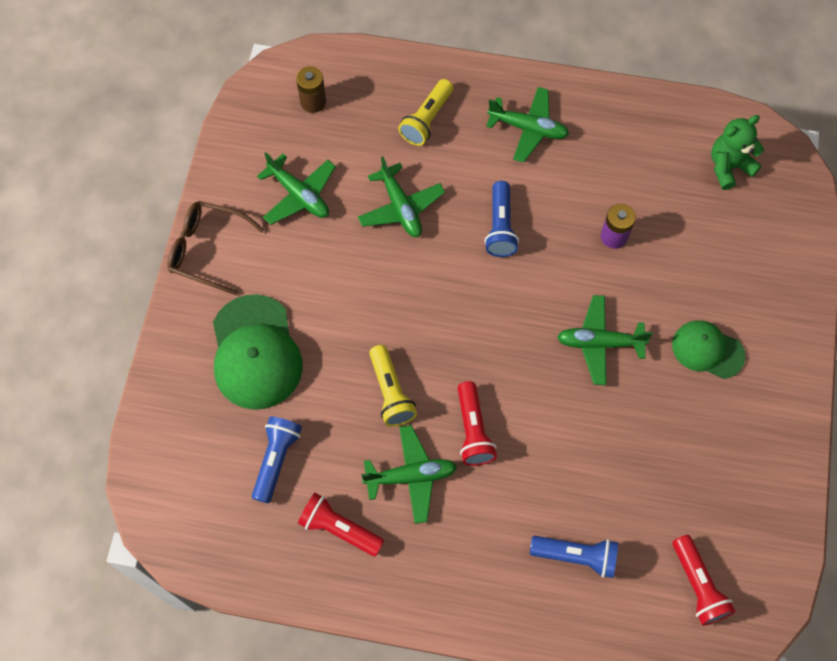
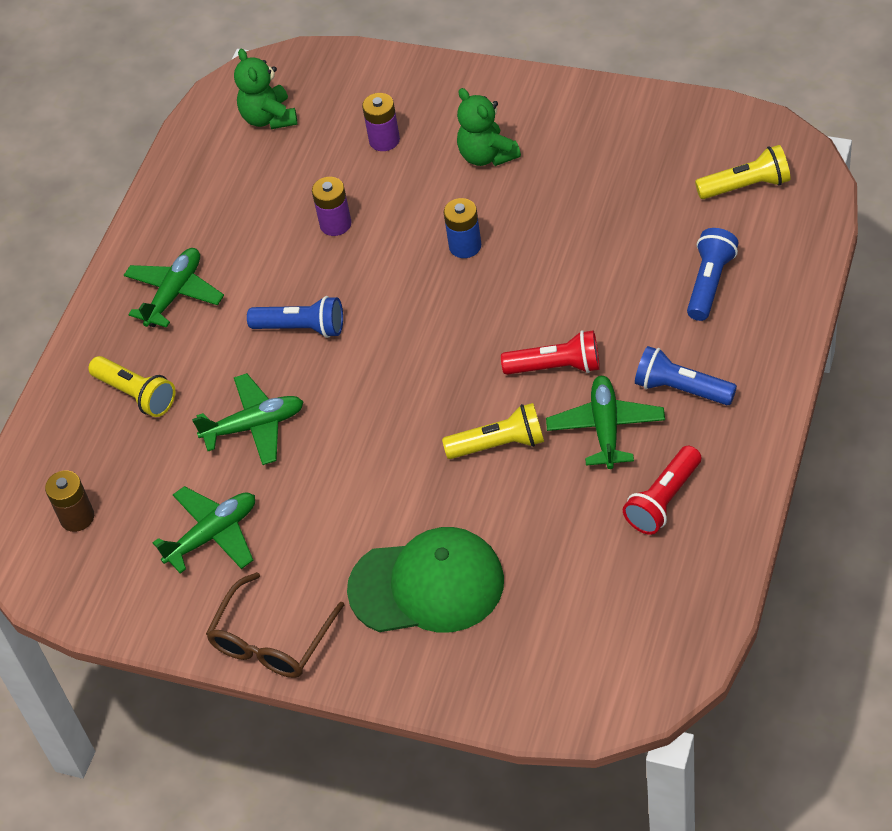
camera: 75 degrees left, 15 degrees down
blue flashlight [252,416,302,503] -> blue flashlight moved to [635,346,737,405]
green plane [557,295,653,385] -> blue battery [443,198,481,258]
green cap [672,320,746,379] -> green teddy bear [457,88,521,166]
red flashlight [673,535,736,626] -> yellow flashlight [695,145,791,199]
none -> purple battery [362,93,400,151]

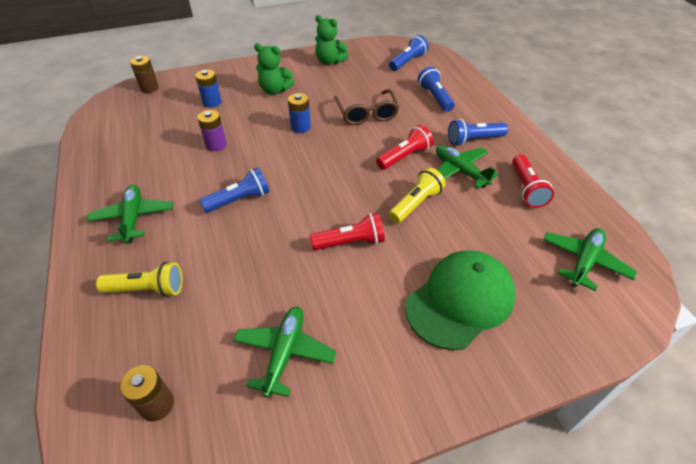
camera: 45 degrees left, 5 degrees down
green plane [192,373,304,465] -> green plane moved to [543,228,637,291]
brown glasses [206,572,344,678] -> brown glasses moved to [334,89,399,125]
green teddy bear [234,49,298,129] -> green teddy bear moved to [315,15,349,65]
purple battery [362,93,400,151] -> blue battery [195,69,222,108]
yellow flashlight [695,145,791,199] -> blue flashlight [389,35,429,71]
none -> brown battery [130,56,159,93]
none -> red flashlight [310,213,385,250]

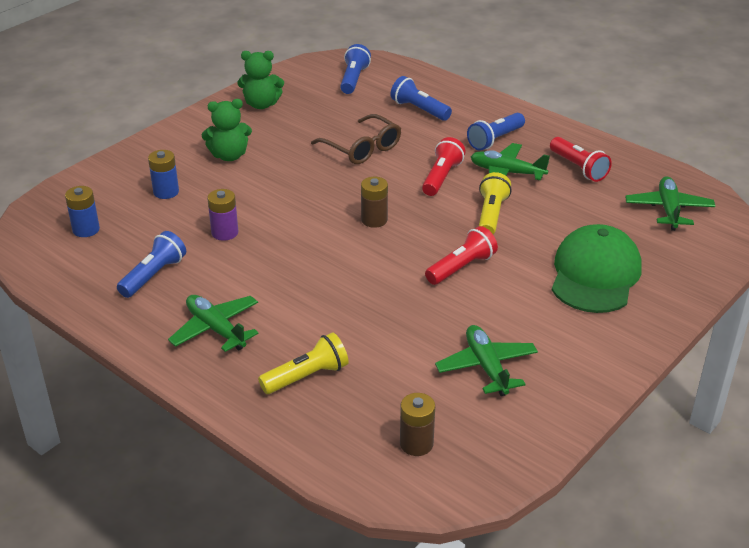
camera: 30 degrees left, 10 degrees down
brown battery [130,56,159,93] -> brown battery moved to [361,177,388,228]
blue flashlight [200,168,270,213] -> blue flashlight moved to [117,231,186,298]
blue battery [288,93,311,133] -> blue battery moved to [65,186,100,237]

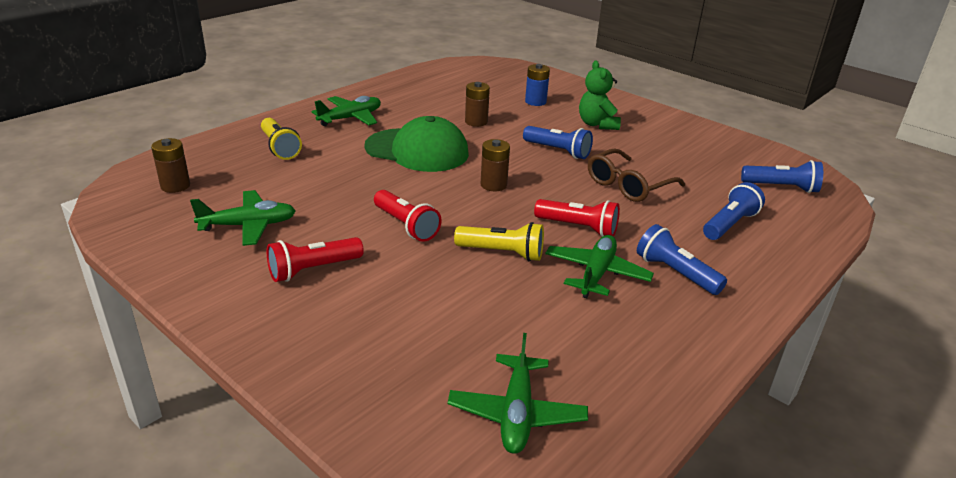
camera: 90 degrees right, 5 degrees down
blue battery [65,186,100,237] -> none
blue flashlight [117,231,186,298] -> blue flashlight moved to [523,126,593,159]
purple battery [207,189,238,241] -> brown battery [465,82,490,127]
green teddy bear [238,51,284,109] -> none
red flashlight [550,137,612,182] -> red flashlight moved to [267,237,364,282]
green cap [552,224,642,313] -> green cap moved to [364,116,469,172]
green plane [625,176,715,231] -> green plane turned 90 degrees clockwise [448,333,588,454]

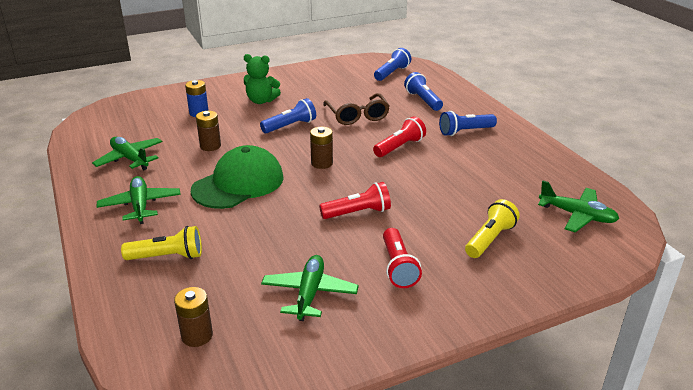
camera: 65 degrees left, 0 degrees up
yellow flashlight [454,222,544,261] -> yellow flashlight moved to [465,199,520,258]
green plane [545,235,654,298] -> green plane moved to [92,137,162,170]

